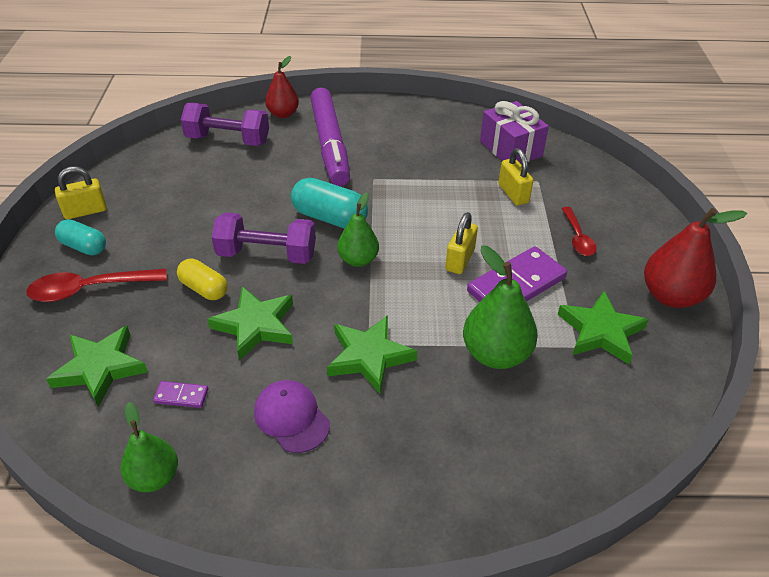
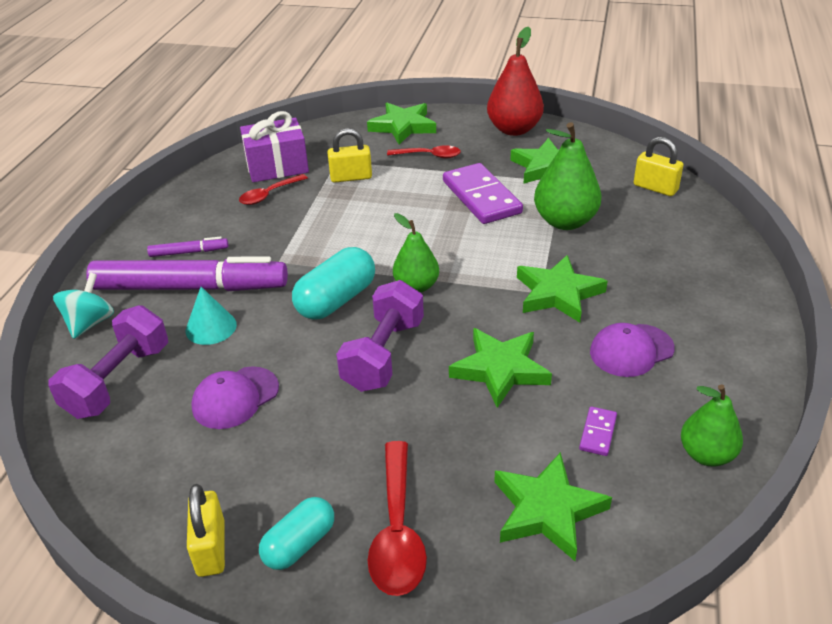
camera: 75 degrees left, 5 degrees down
yellow capsule [177,259,228,300] -> none
red pear [265,56,299,118] -> turquoise spinning top [53,273,114,339]
yellow padlock [445,212,478,274] -> yellow padlock moved to [634,137,683,196]
none -> purple marker [147,237,228,257]
none -> turquoise cone [185,287,237,345]
none -> purple cap [191,366,279,429]
none -> red spoon [239,174,308,205]
none -> green star [367,103,436,144]

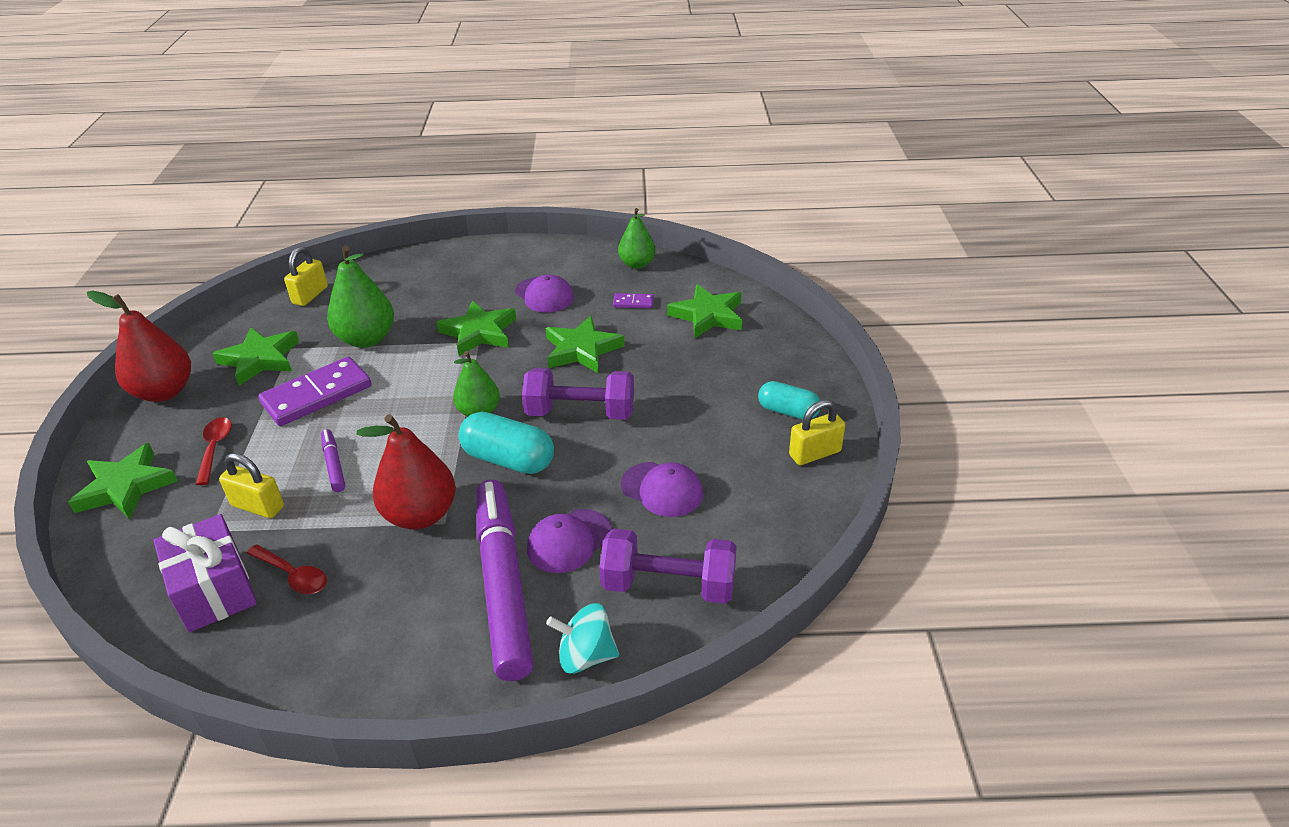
camera: 105 degrees left, 0 degrees up
purple marker [147,237,228,257] -> purple marker moved to [321,429,345,492]
turquoise cone [185,287,237,345] -> purple cap [527,509,612,573]
yellow padlock [327,128,372,183] -> yellow padlock turned 45 degrees counterclockwise [219,453,284,518]
red spoon [368,441,427,596] -> none
none -> red pear [356,414,456,530]

